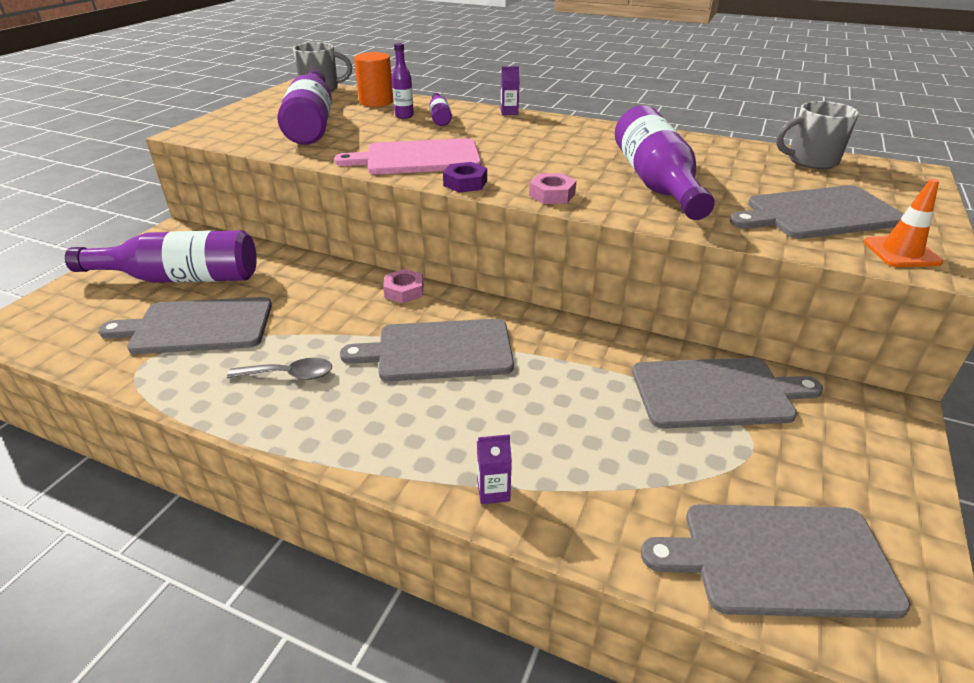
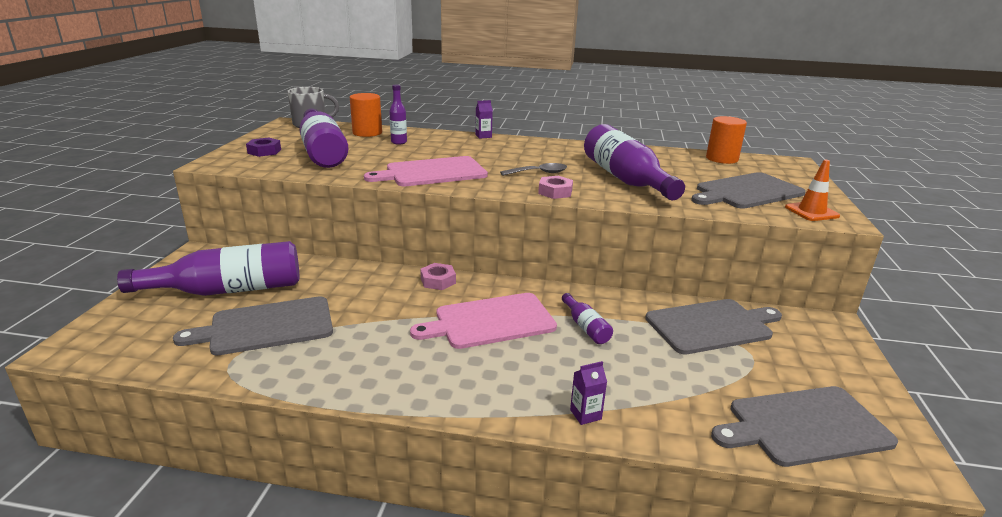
camera: 15 degrees left, 10 degrees down
grey spoon [227,358,332,380] -> grey spoon moved to [500,163,567,176]
grey cutting board [340,319,514,381] -> pink cutting board [410,293,557,349]
purple bottle [429,93,452,126] -> purple bottle moved to [562,293,613,344]
purple nut [443,162,487,193] -> purple nut moved to [246,138,281,157]
grey mug [776,101,859,169] -> orange cylinder [706,116,747,164]

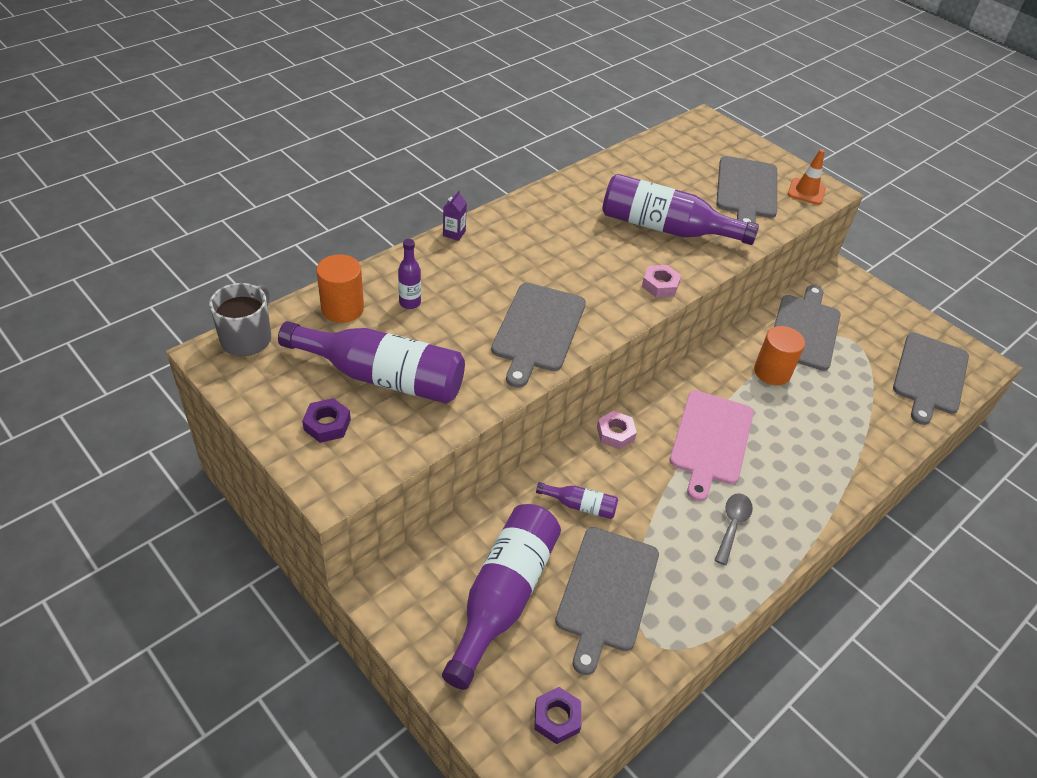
camera: 55 degrees left, 20 degrees up
pink cutting board [364,156,488,186] -> grey cutting board [491,283,586,388]
grey spoon [500,163,567,176] -> grey spoon moved to [715,494,753,565]
purple bottle [562,293,613,344] -> purple bottle moved to [536,482,618,519]
purple carton [570,361,607,425] -> none
orange cylinder [706,116,747,164] -> orange cylinder moved to [754,326,805,385]
none -> purple nut [534,687,581,744]

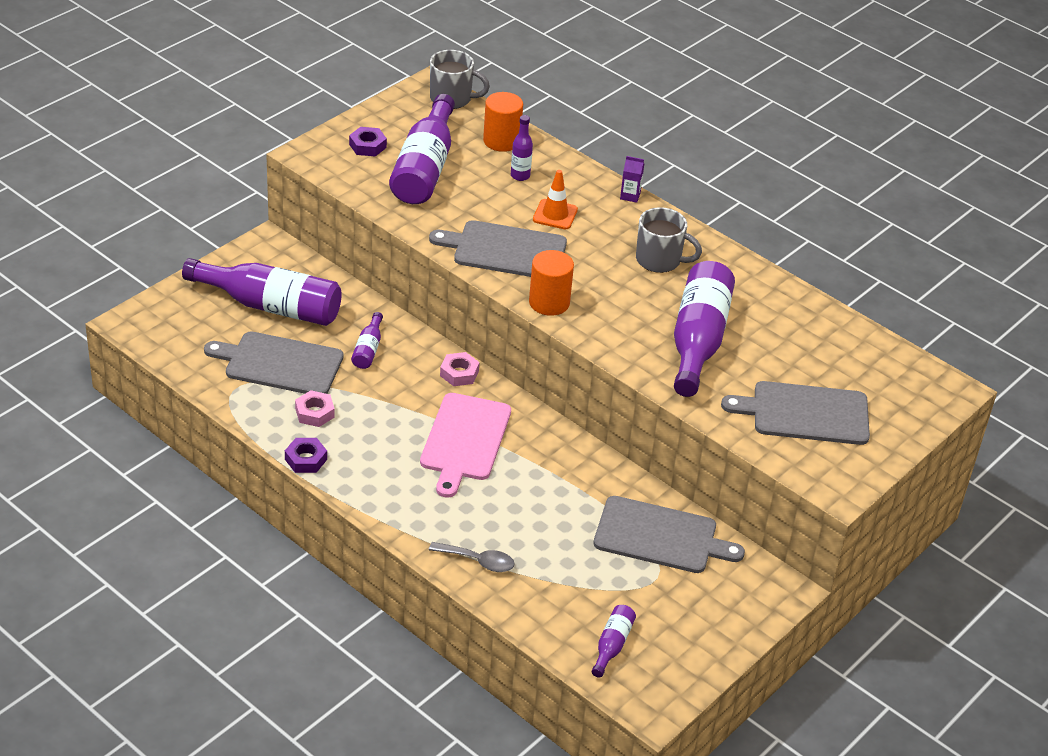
camera: 85 degrees right, 5 degrees down
purple nut [534,687,581,744] -> purple nut moved to [285,438,327,473]
pink nut [642,265,681,297] -> pink nut moved to [295,390,335,427]
pink cutting board [670,390,754,501] -> pink cutting board turned 90 degrees counterclockwise [420,393,511,498]
grey spoon [715,494,753,565] -> grey spoon moved to [429,542,515,572]
orange cylinder [754,326,805,385] -> orange cylinder moved to [529,250,574,316]
orange traffic cone [788,149,826,205] -> orange traffic cone moved to [533,170,578,229]
grey cutting board [893,333,969,425] -> purple bottle [592,605,636,678]
none -> grey mug [636,207,702,273]

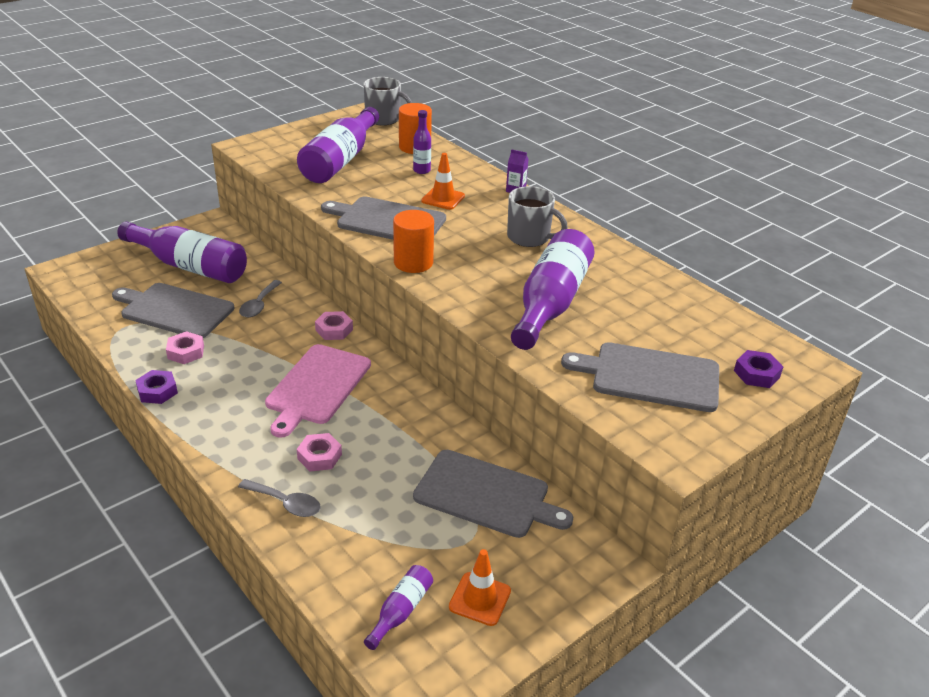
camera: 10 degrees right, 5 degrees down
purple nut [349,127,387,156] -> purple nut moved to [734,350,783,388]
purple bottle [351,312,383,369] -> grey spoon [239,280,282,317]
none -> pink nut [297,433,342,471]
none -> orange traffic cone [449,549,511,626]

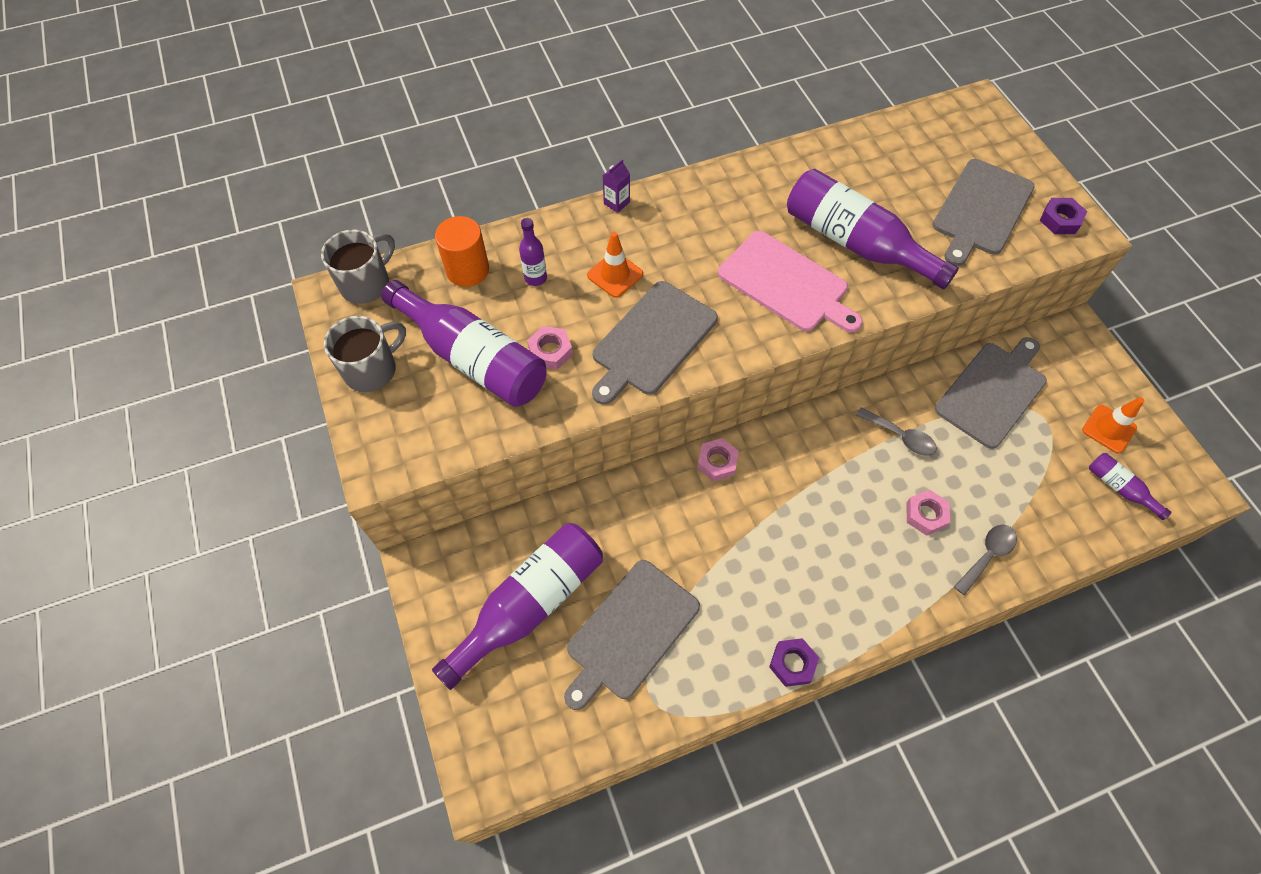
camera: 70 degrees left, 25 degrees up
pink nut [166,331,204,364] -> pink nut moved to [527,326,573,370]
grey spoon [239,280,282,317] -> grey spoon moved to [856,408,937,456]
pink cutting board [265,344,371,438] -> pink cutting board moved to [718,231,863,333]
orange cylinder [393,210,434,273] -> none
grey mug [507,186,568,247] -> grey mug moved to [324,316,406,392]
purple nut [734,350,783,388] -> purple nut moved to [1040,198,1087,234]

